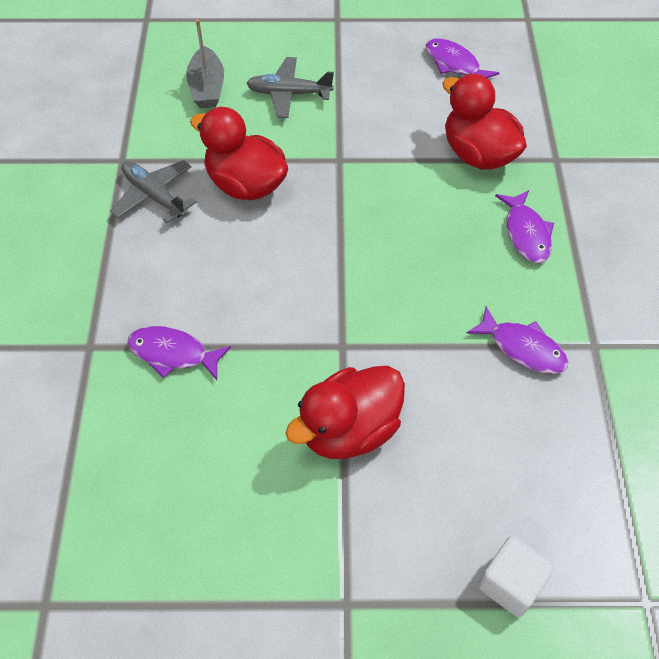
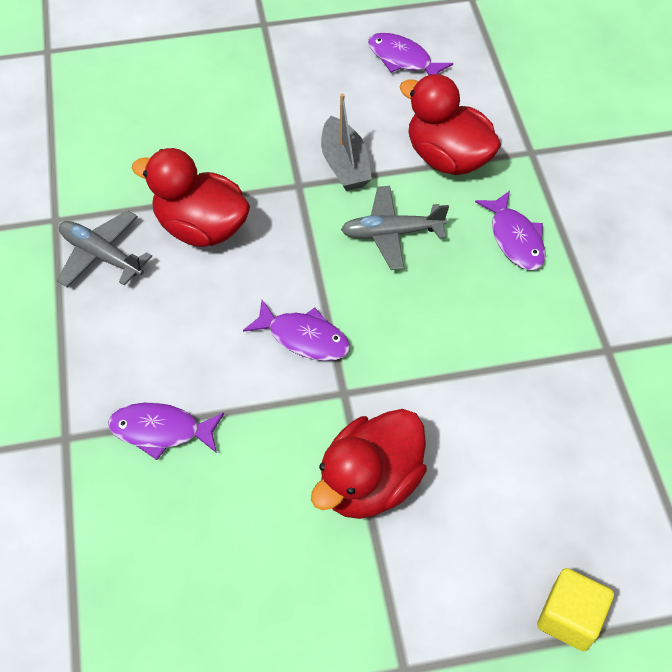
camera: 10 degrees left, 0 degrees up
grey boat [186,19,224,108] -> grey boat moved to [321,94,372,191]
grey plane [246,57,334,118] -> grey plane moved to [341,186,449,270]
purple fish [466,306,568,374] -> purple fish moved to [243,300,350,361]
white cube [478,536,554,617] -> yellow cube [537,568,614,651]

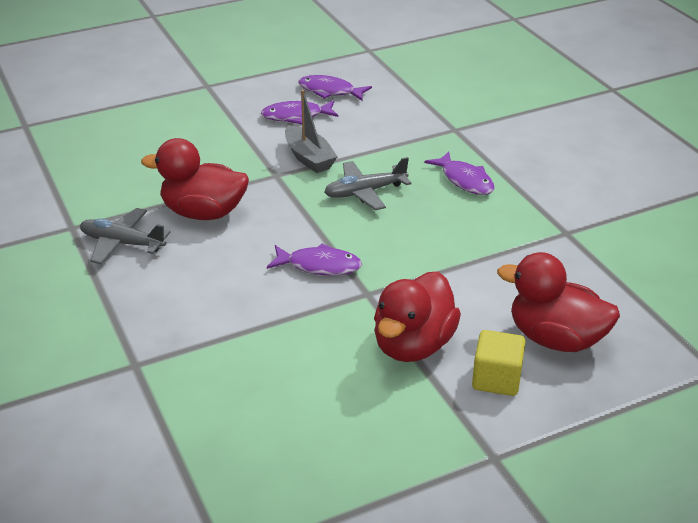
camera: 15 degrees left, 20 degrees down
purple fish [108,403,224,460] -> purple fish moved to [261,101,338,124]
red duck [400,74,501,175] -> red duck moved to [497,252,620,352]
yellow cube [537,568,614,651] -> yellow cube moved to [472,330,526,396]

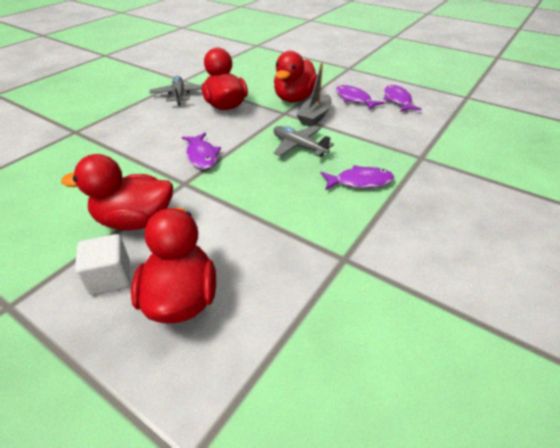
camera: 60 degrees right, 5 degrees up
purple fish [424,151,495,195] -> purple fish turned 120 degrees counterclockwise [321,165,394,190]
yellow cube [472,330,526,396] -> white cube [75,234,130,295]
none -> red duck [274,51,317,102]

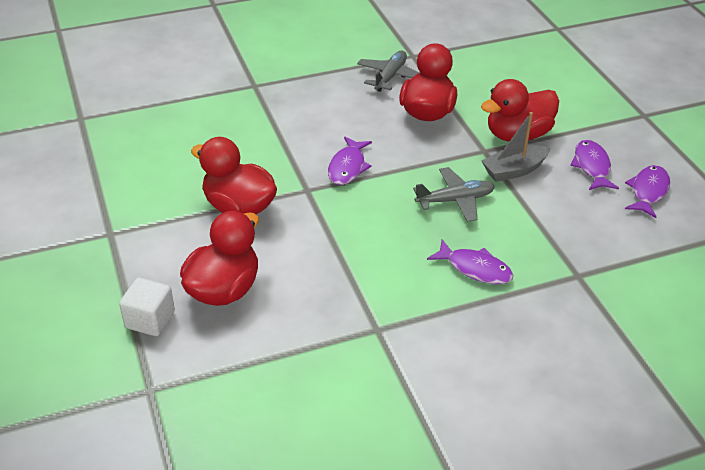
camera: 35 degrees right, 0 degrees up
white cube [75,234,130,295] -> white cube moved to [119,278,175,336]
grey plane [274,125,334,157] -> grey plane turned 90 degrees clockwise [413,167,495,222]

